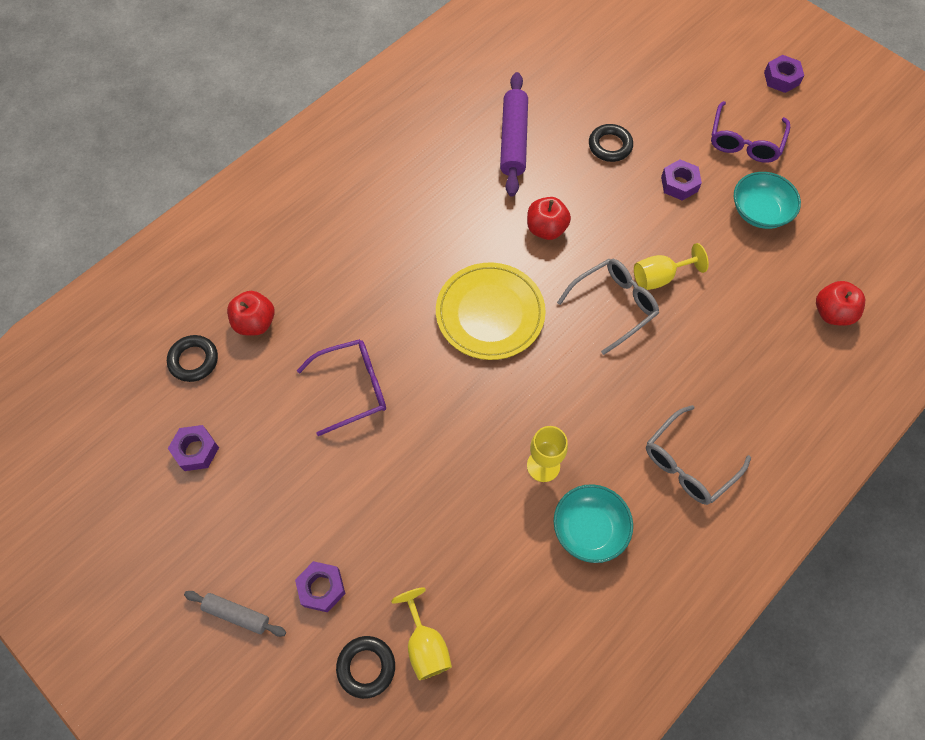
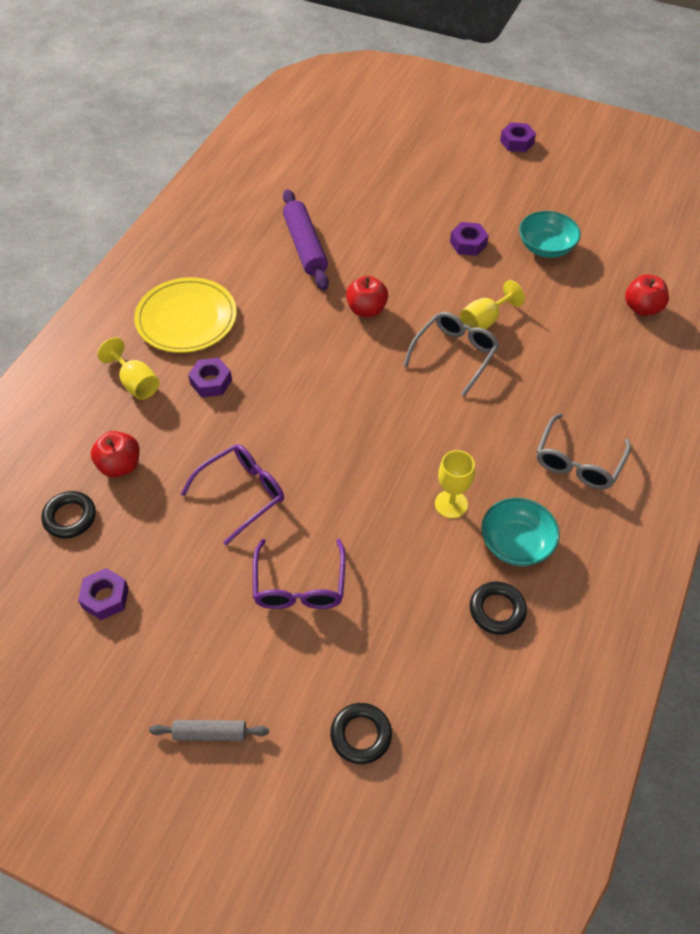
camera: 20 degrees left, 10 degrees down
purple nut [295,561,345,612] -> purple nut moved to [188,358,232,397]
yellow goblet [391,587,452,680] -> yellow goblet moved to [98,337,159,400]
yellow plate [436,263,546,360] -> yellow plate moved to [134,277,237,353]
black ring [589,124,633,162] -> black ring moved to [470,581,527,635]
purple glasses [711,101,790,163] -> purple glasses moved to [253,539,346,609]

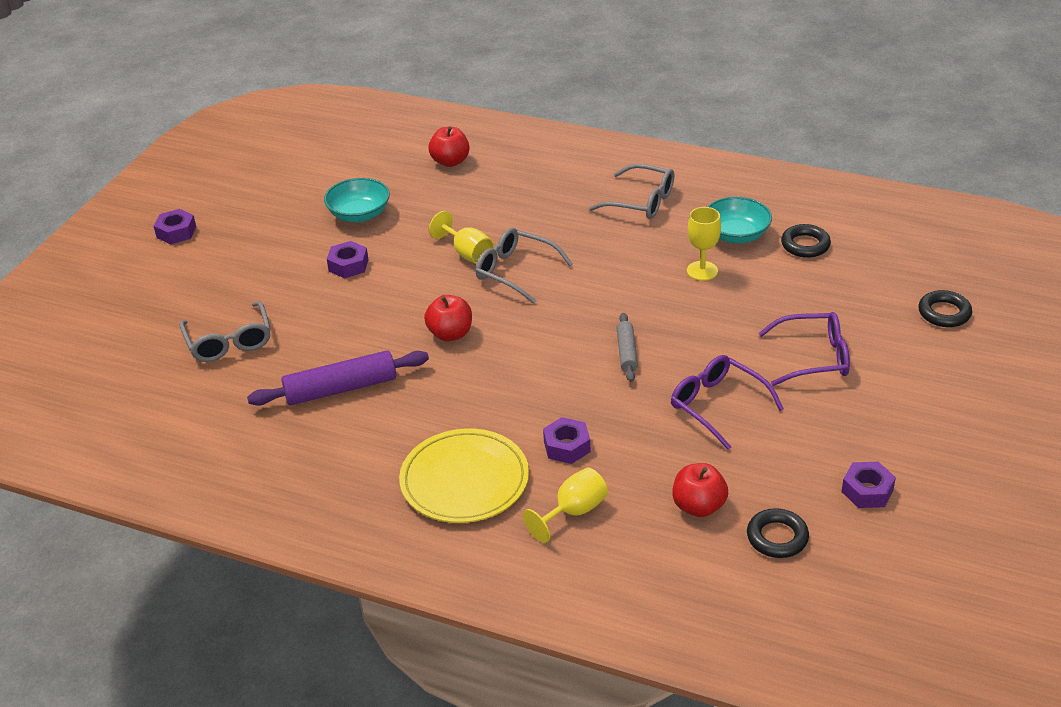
camera: 90 degrees left, 15 degrees down
grey rolling pin [149,720,269,741] -> grey rolling pin moved to [617,313,638,382]
none -> grey glasses [179,301,271,362]

